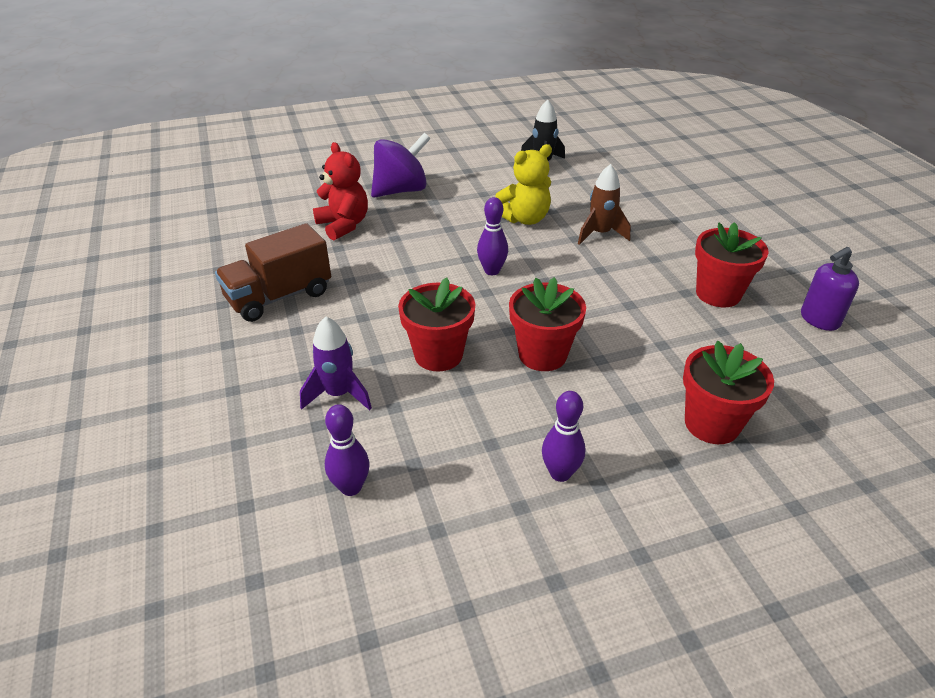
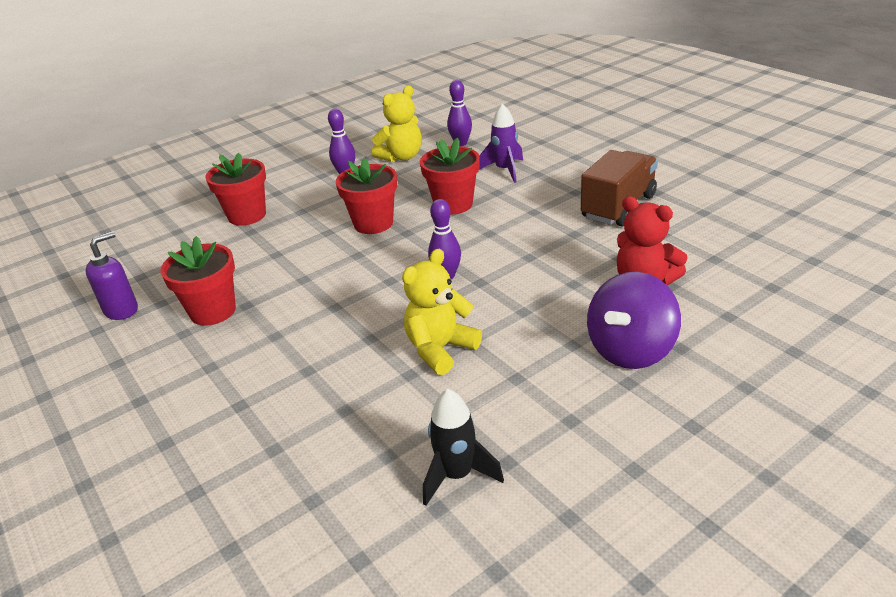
camera: 165 degrees right, 5 degrees down
brown rocket [578,164,631,245] -> none
none -> yellow teddy bear [372,86,422,162]

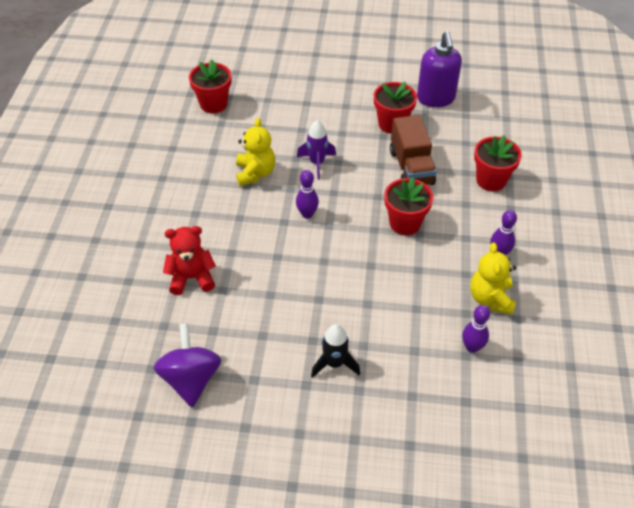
camera: 130 degrees right, 15 degrees up
purple soap dispenser [86,231,138,320] -> purple soap dispenser [417,31,462,107], size x1.58
red flower pot [420,138,480,215] -> red flower pot moved to [189,60,232,113]
black rocket [423,389,504,506] -> black rocket moved to [311,324,360,378]
purple rocket [479,104,523,183] -> purple rocket moved to [297,120,336,180]
brown truck [581,150,658,227] -> brown truck moved to [390,115,437,185]
purple spinning top [587,272,681,369] -> purple spinning top moved to [154,323,221,407]

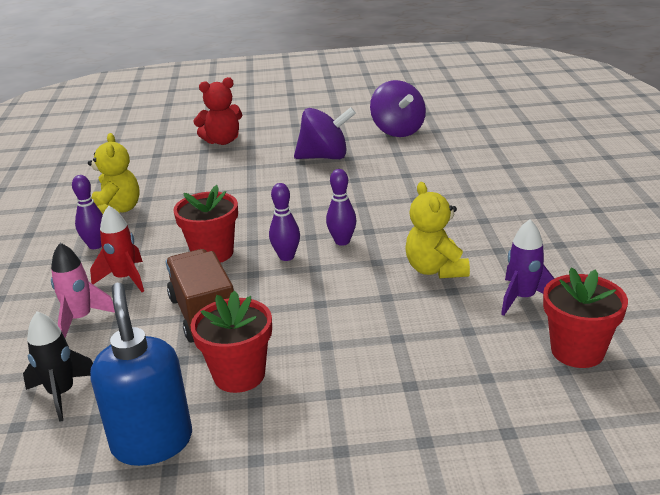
camera: 170 degrees right, 20 degrees down
red teddy bear [163,226,216,295] -> red teddy bear moved to [193,77,242,145]
purple rocket [297,120,336,180] -> purple rocket moved to [501,219,555,316]
black rocket [311,324,360,378] -> black rocket moved to [23,311,93,422]
purple soap dispenser [417,31,462,107] -> blue soap dispenser [90,283,192,466]
purple bowling pin [462,305,490,353] -> purple bowling pin moved to [269,183,300,261]
red flower pot [474,135,522,191] -> pink rocket [51,243,115,338]
none -> red rocket [90,206,144,292]
none -> purple spinning top [294,107,356,159]

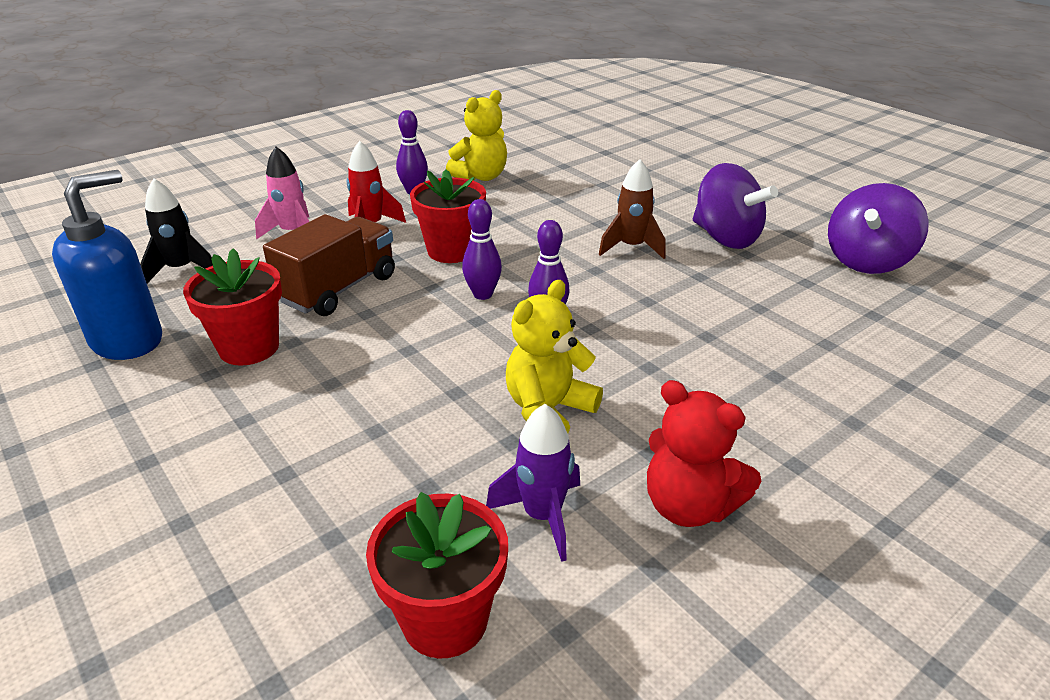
camera: 55 degrees right, 5 degrees up
red teddy bear [193,77,242,145] -> red teddy bear moved to [647,380,761,527]
none -> brown rocket [599,159,666,259]

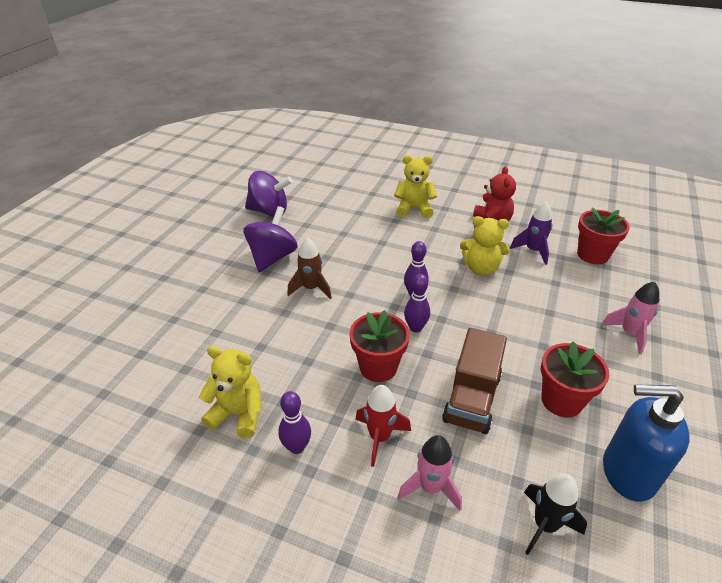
camera: 120 degrees left, 5 degrees up
brown truck [263,214,395,316] -> brown truck turned 75 degrees counterclockwise [442,328,507,434]
none -> yellow teddy bear [394,155,437,218]
none -> pink rocket [601,281,659,355]

